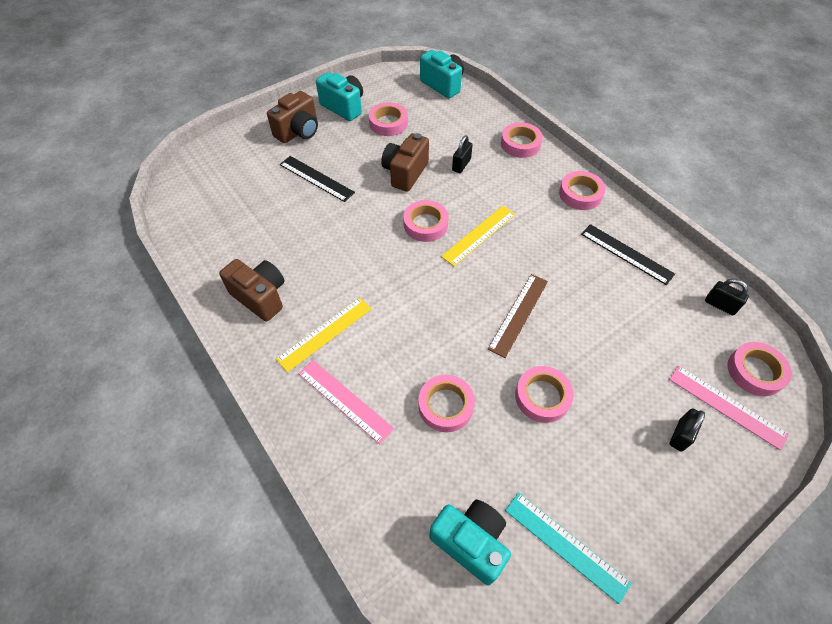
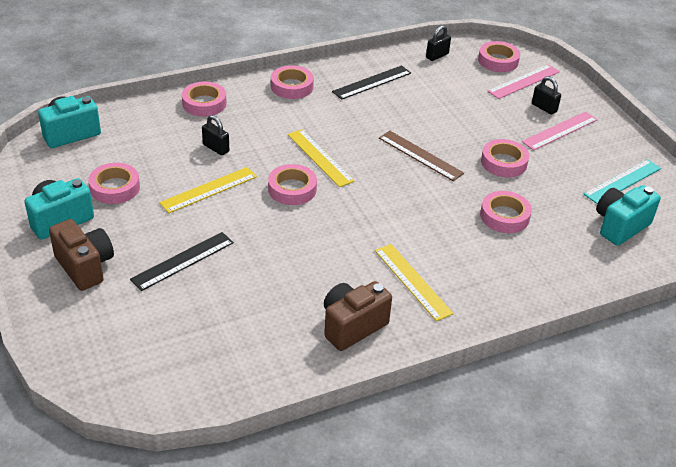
camera: 80 degrees left, 15 degrees down
pink ruler [298,360,394,444] -> pink ruler moved to [522,111,598,150]
brown camera [381,133,429,192] -> yellow ruler [159,167,257,213]

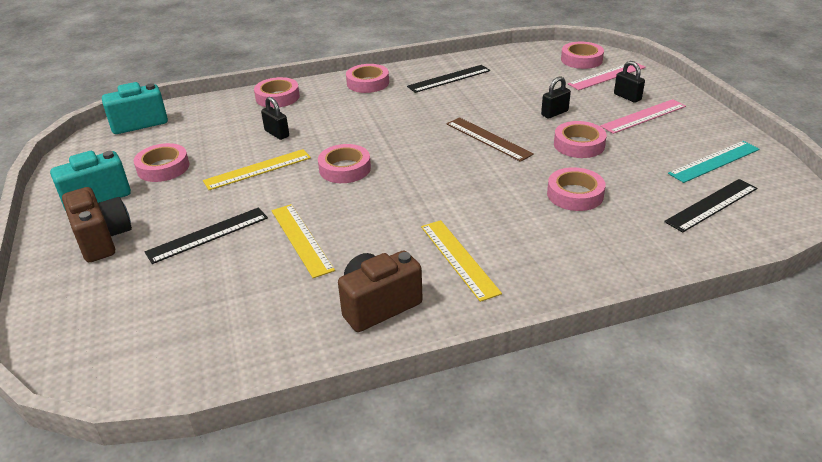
camera: 10 degrees right, 5 degrees down
yellow ruler [288,129,354,187] -> yellow ruler moved to [272,204,335,278]
black padlock [426,25,451,61] -> black padlock moved to [541,76,571,119]
turquoise camera [596,185,661,246] -> black ruler [664,179,757,233]

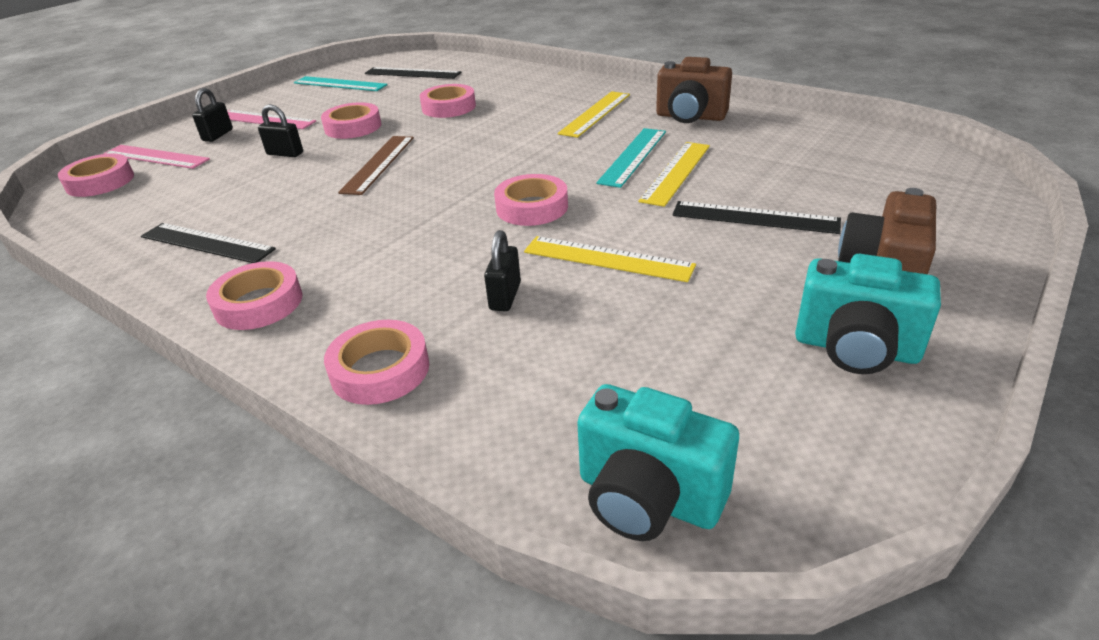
camera: 125 degrees left, 0 degrees up
pink tape [134,143,189,182] -> none
none -> turquoise ruler [596,128,666,188]

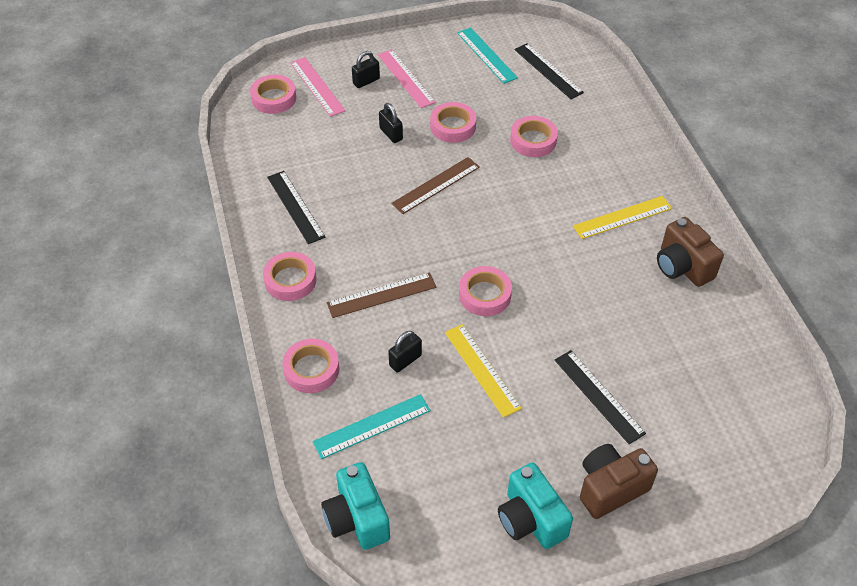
camera: 35 degrees right, 15 degrees up
turquoise ruler [596,128,666,188] -> turquoise ruler moved to [313,394,431,459]
yellow ruler [638,142,710,207] -> none
none -> brown ruler [327,273,437,318]

